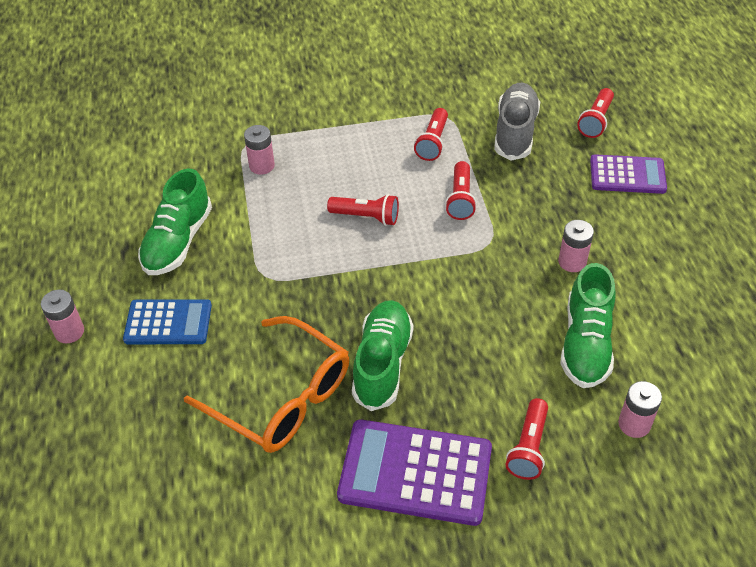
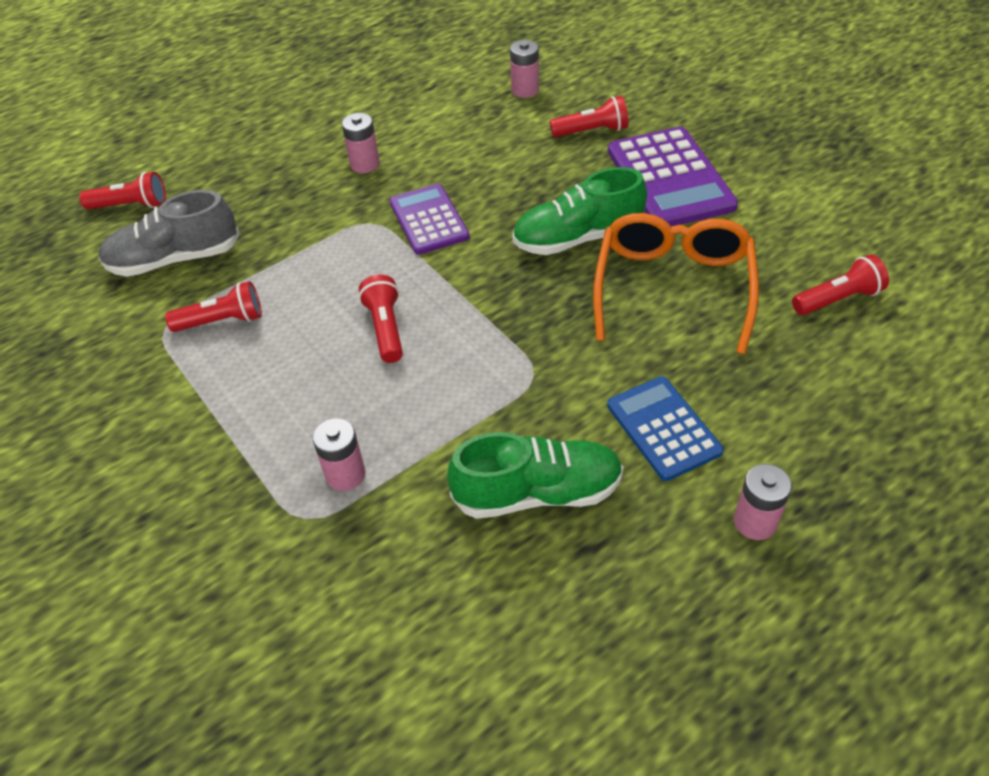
camera: 115 degrees left, 0 degrees up
red flashlight [445,161,477,220] -> red flashlight moved to [792,254,889,315]
green shoe [560,263,616,388] -> none
purple calculator [590,154,667,194] -> purple calculator moved to [389,184,470,255]

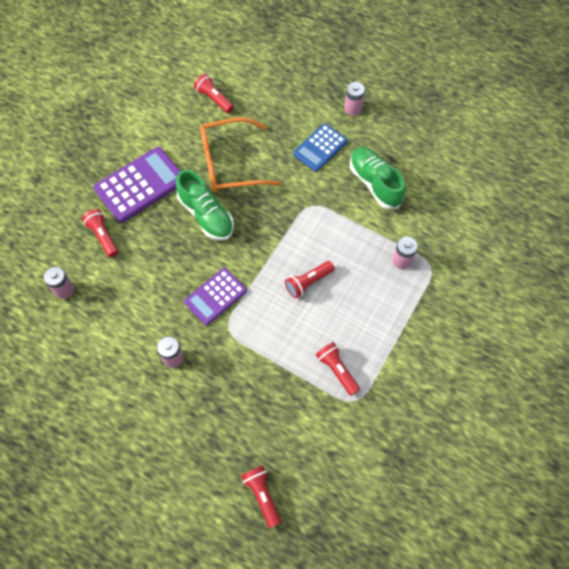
camera: 115 degrees left, 15 degrees up
grey shoe [98,190,240,277] -> none

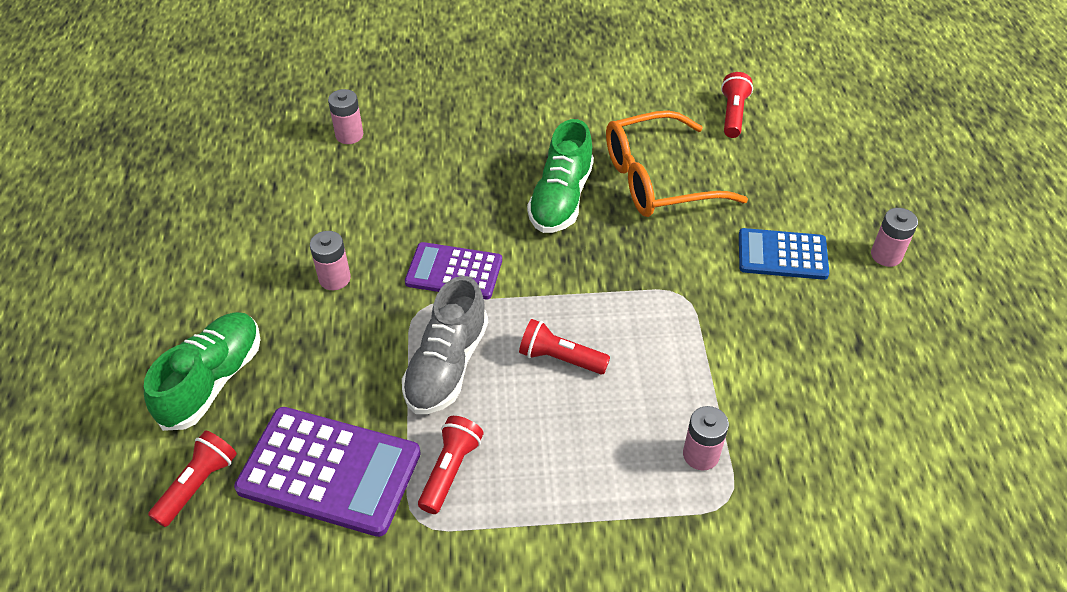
camera: 55 degrees right, 15 degrees down
red flashlight [82,209,118,257] -> none
purple calculator [93,147,180,223] -> purple calculator moved to [234,407,421,537]
orange glasses [200,117,281,193] -> orange glasses turned 60 degrees counterclockwise [606,110,748,217]
green shoe [350,147,405,209] -> green shoe moved to [144,312,261,431]
none -> grey shoe [402,276,488,414]

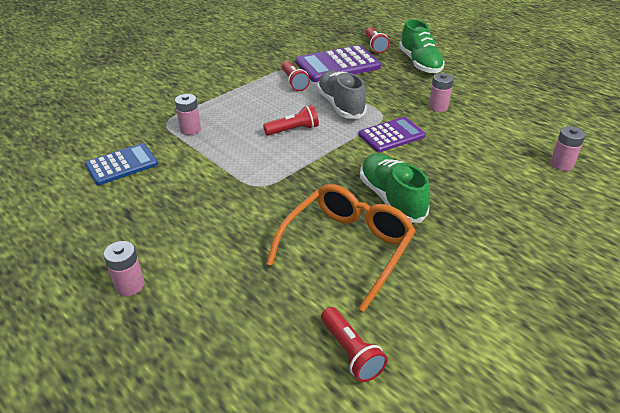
camera: 140 degrees right, 10 degrees down
blue calculator [739,228,829,280] -> blue calculator moved to [85,143,158,185]

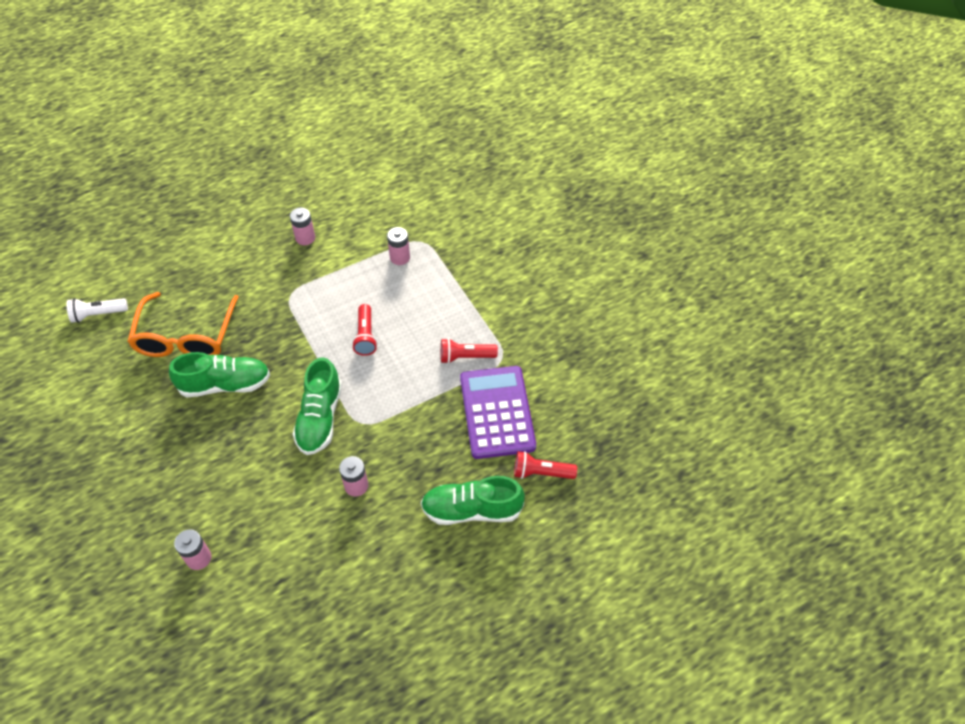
camera: 105 degrees right, 15 degrees up
blue calculator [85,143,158,185] -> none
pink battery [104,241,145,296] -> pink battery moved to [290,208,315,245]
orange glasses [266,184,415,312] -> orange glasses turned 45 degrees clockwise [127,292,239,357]
grey shoe [317,70,367,119] -> none
red flashlight [321,307,387,382] -> white flashlight [67,298,128,323]
purple calculator [358,117,426,152] -> green shoe [293,357,342,455]

